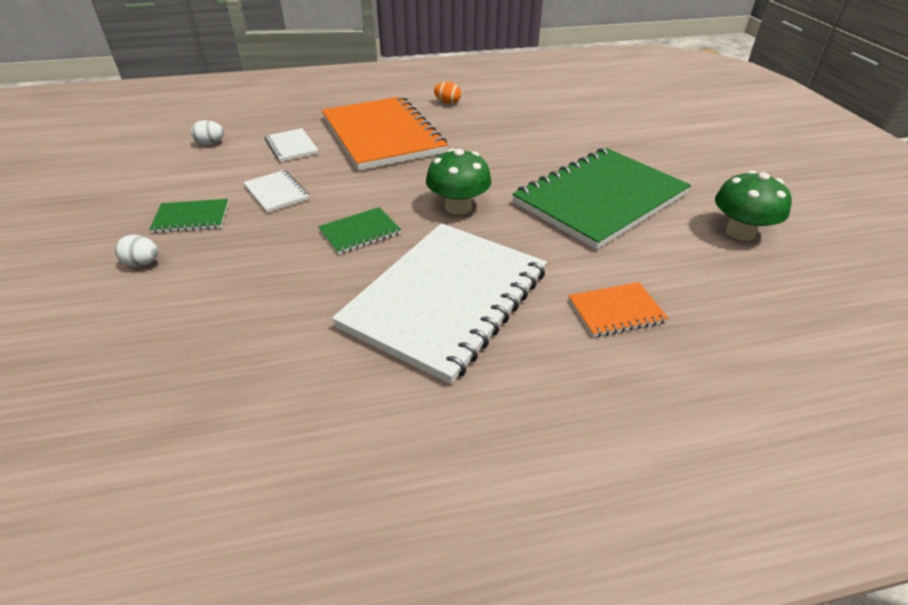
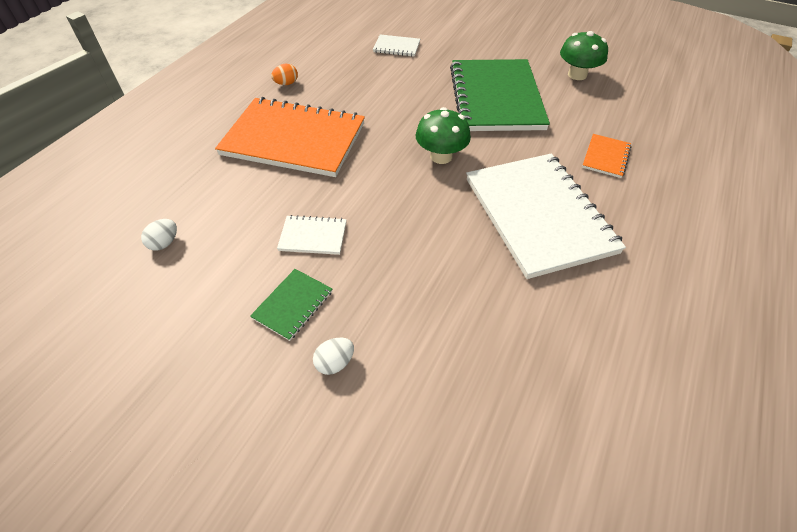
camera: 50 degrees left, 10 degrees up
white notebook [265,128,318,162] -> white notebook moved to [373,34,420,57]
green notebook [318,207,401,255] -> none

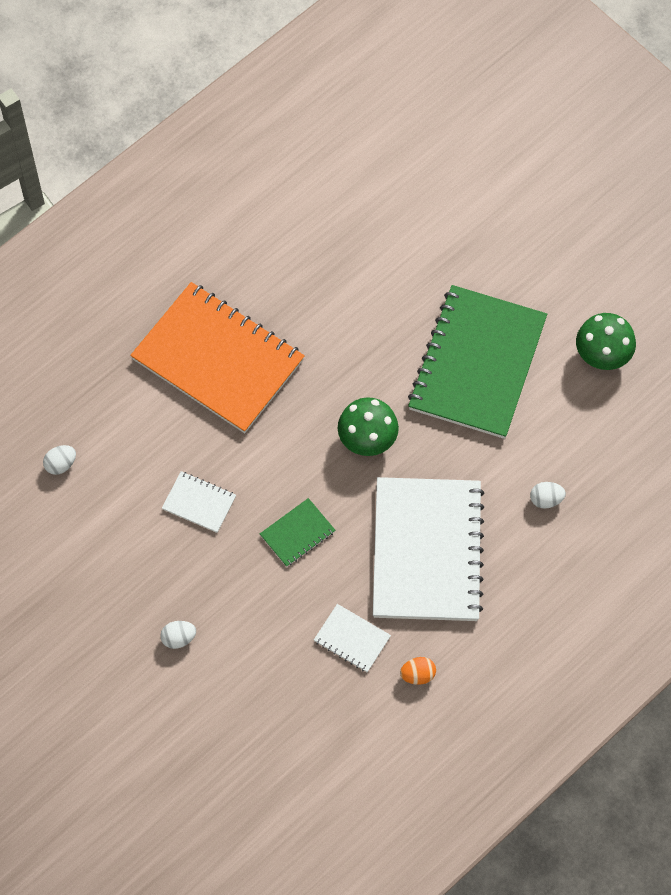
camera: 20 degrees right, 15 degrees up
green notebook [250,269,332,341] -> green notebook moved to [260,498,335,567]
orange egg [271,64,298,85] -> orange egg moved to [400,657,436,685]
white notebook [373,34,420,57] -> white notebook moved to [314,604,391,672]
orange notebook [582,134,632,178] -> white egg [530,482,566,509]

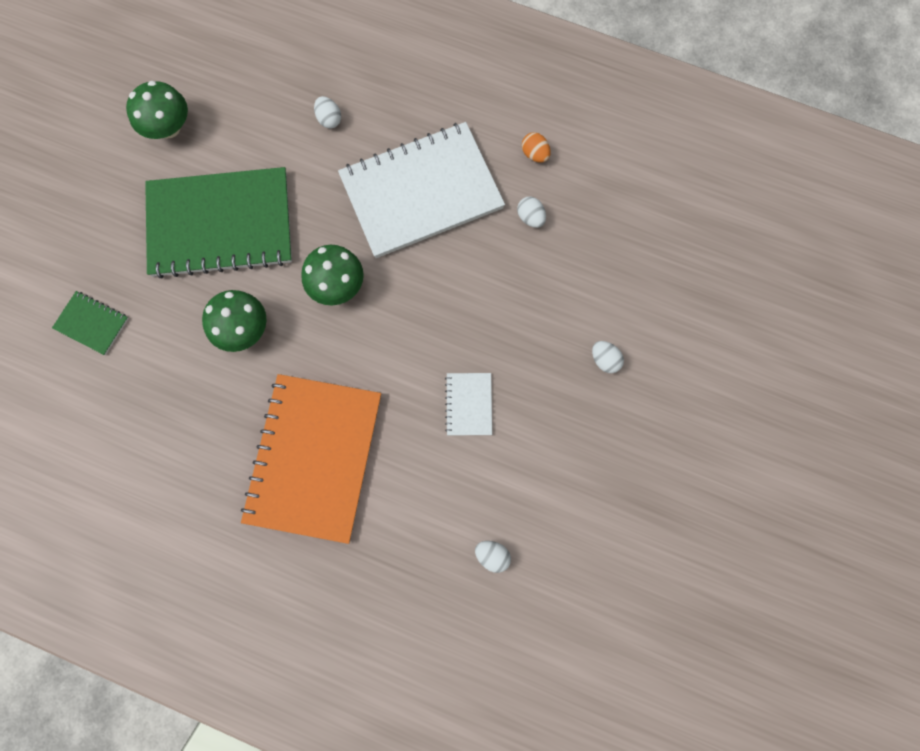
camera: 115 degrees left, 10 degrees up
green notebook [260,498,335,567] -> green notebook moved to [52,291,129,355]
white notebook [314,604,391,672] -> white egg [517,197,546,228]
none -> green mushroom [202,290,267,352]

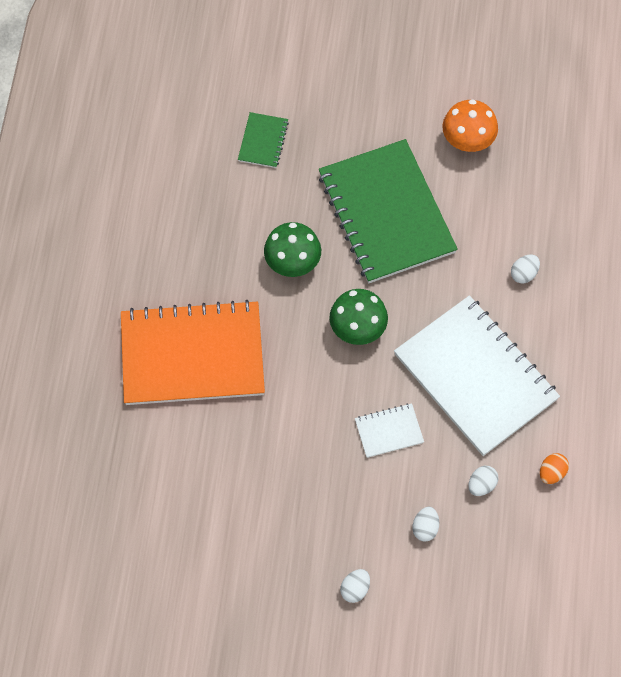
camera: 75 degrees right, 10 degrees down
green mushroom [126,81,188,139] -> orange mushroom [443,99,498,152]
white notebook [445,373,492,436] -> white notebook moved to [355,403,424,458]
white egg [475,541,511,573] -> white egg moved to [412,507,439,542]

